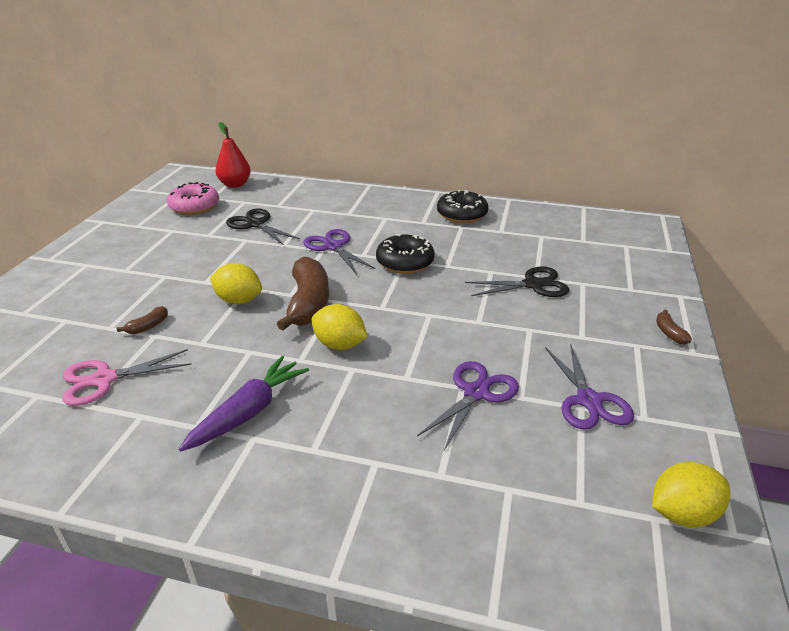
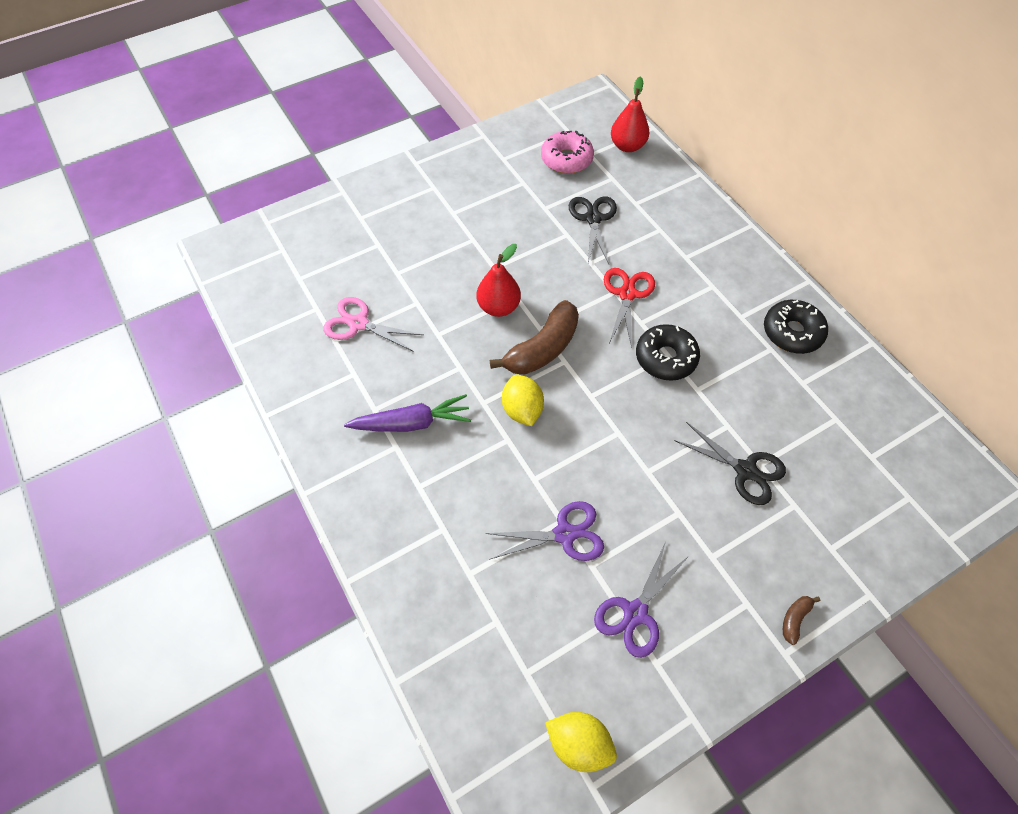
camera: 45 degrees right, 25 degrees up
brown banana [117,306,168,334] -> none
yellow lemon [210,263,262,304] -> red pear [477,244,521,317]
purple scissors [303,229,375,274] -> red scissors [604,268,655,348]

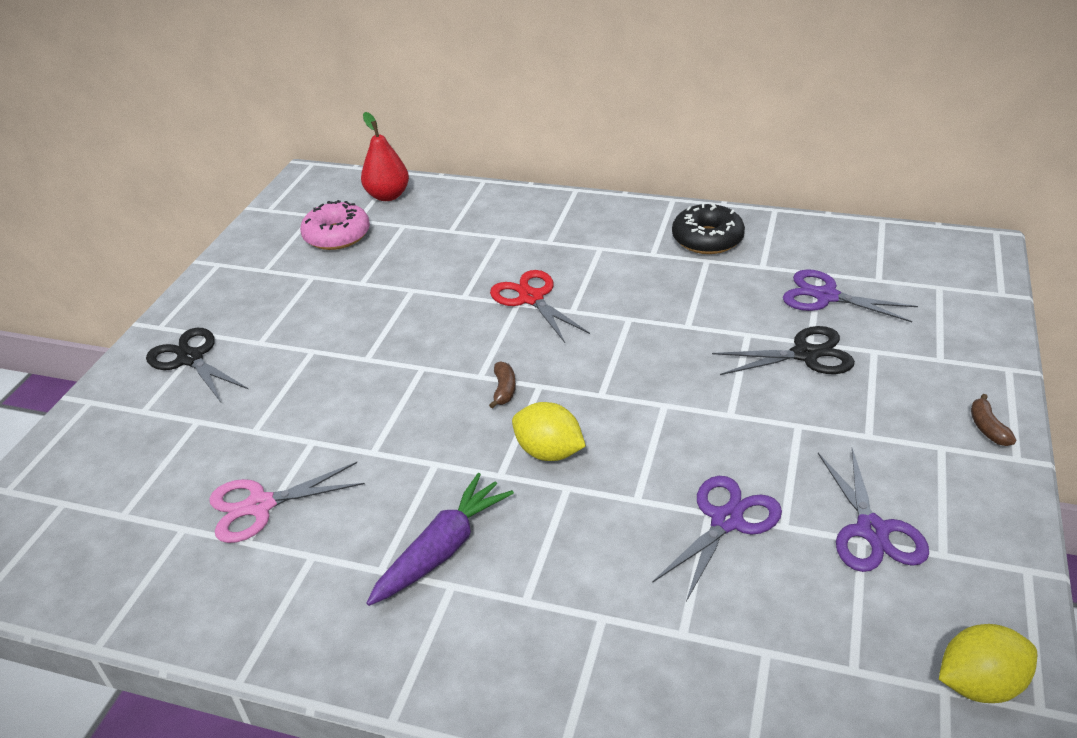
camera: 40 degrees left, 20 degrees down
red pear [477,244,521,317] -> none
brown banana [490,300,579,374] -> brown banana [489,361,516,409], size x0.43
black scissors [569,197,617,264] -> black scissors moved to [146,328,248,402]
black donut [636,324,700,381] -> none
none -> purple scissors [783,269,918,322]

